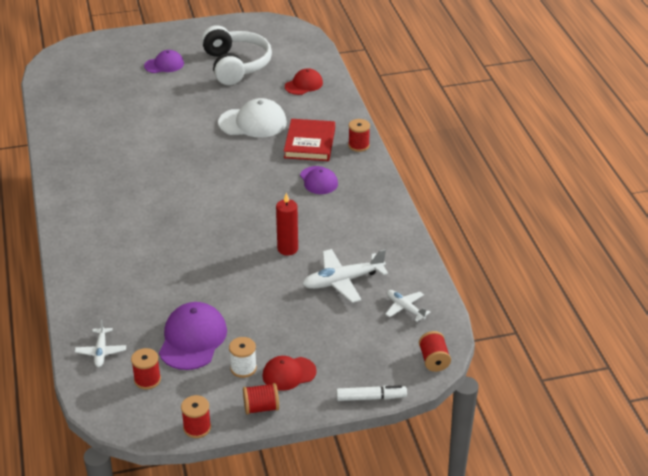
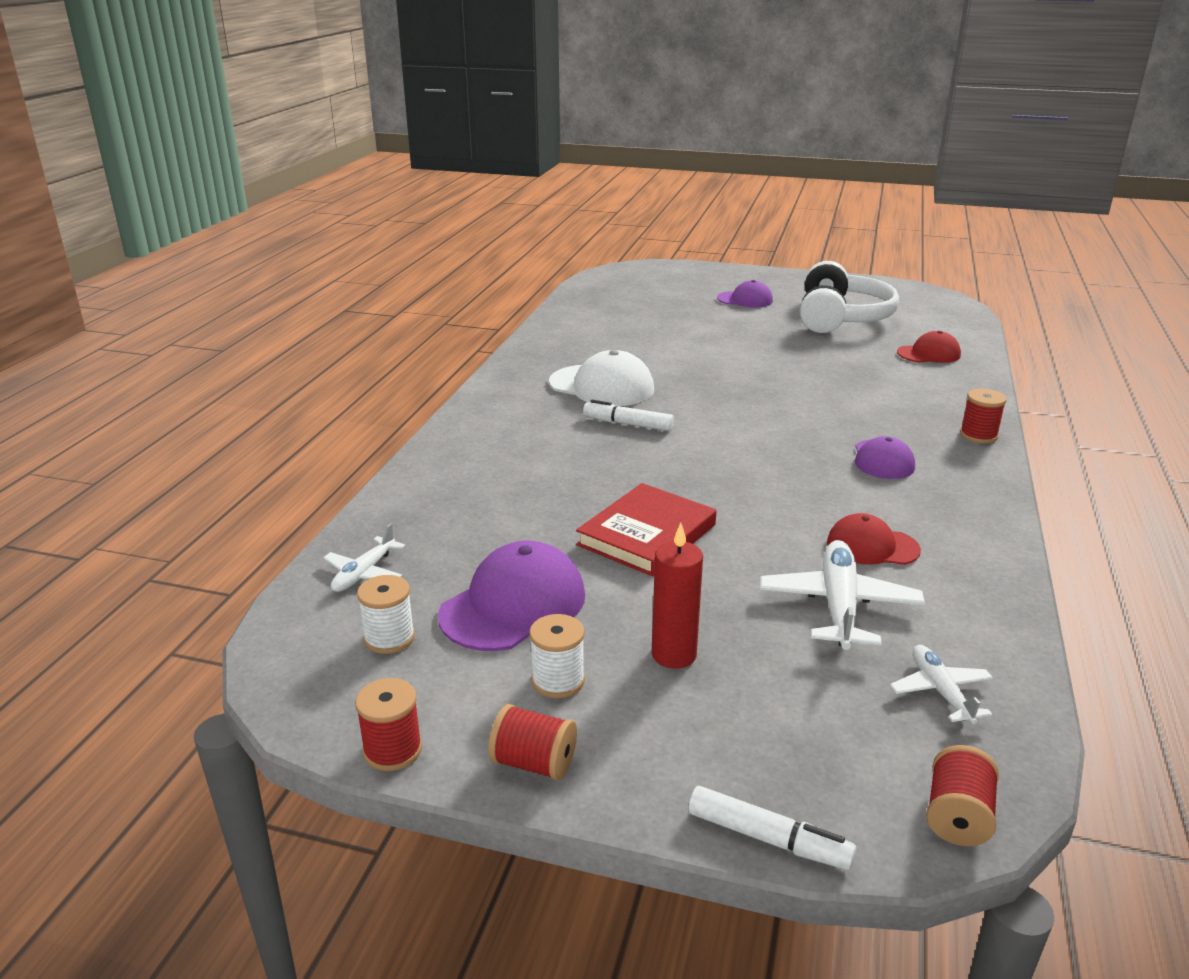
camera: 30 degrees right, 10 degrees down
red spool [131,348,161,389] -> white spool [357,575,415,654]
white cap [218,98,287,138] -> white cap moved to [549,350,654,406]
red cap [262,356,317,391] -> red cap moved to [827,513,921,565]
red candle [276,193,298,256] -> red candle moved to [652,523,703,669]
red book [284,119,335,161] -> red book moved to [576,483,716,577]
white plane [303,249,388,303] -> white plane turned 90 degrees clockwise [760,540,925,650]
none -> white marker [583,400,674,431]

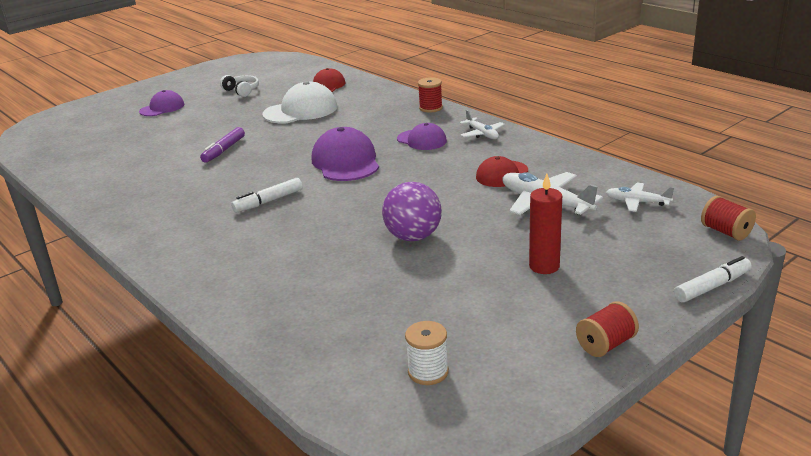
camera: 55 degrees left, 0 degrees up
white plane [323,523,405,592] -> white plane moved to [460,110,505,139]
red spool [355,678,422,771] -> none
purple cap [438,540,585,651] -> purple cap moved to [312,127,379,181]
white spool [529,614,585,698] -> none
white cap [549,350,654,406] -> white cap moved to [262,81,337,123]
red book [576,483,716,577] -> purple ball [382,182,442,241]
white headphones [800,261,899,333] -> white headphones [220,75,259,97], size x0.45
none -> purple marker [200,127,245,163]

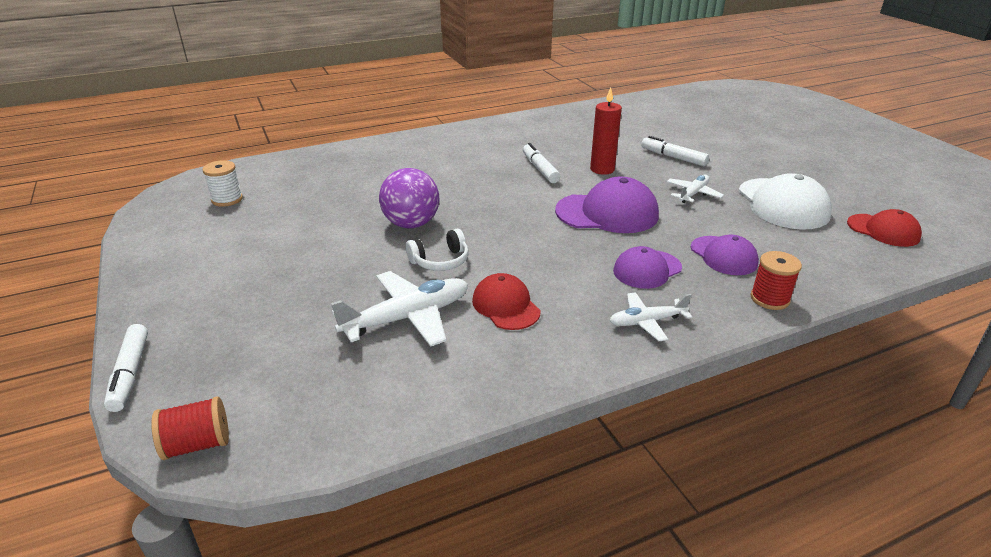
camera: 105 degrees right, 5 degrees up
purple cap [139,90,184,116] -> purple cap moved to [691,235,759,275]
purple marker [200,127,245,163] -> white marker [641,136,709,166]
white headphones [220,75,259,97] -> white headphones moved to [406,229,469,271]
red candle [529,174,562,274] -> red candle moved to [590,88,622,175]
red spool [576,301,639,357] -> none
white plane [605,183,674,212] -> white plane moved to [667,174,724,203]

